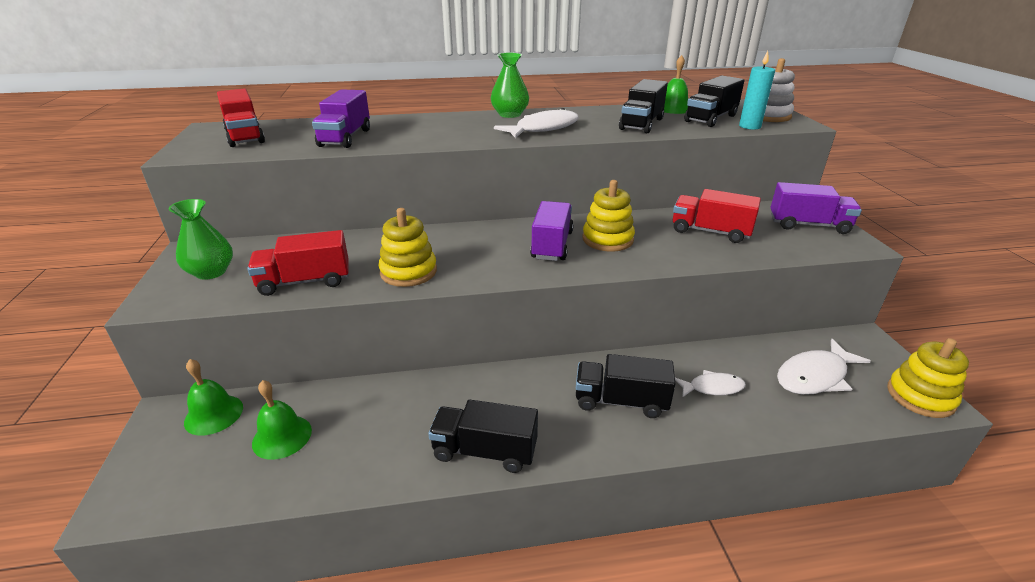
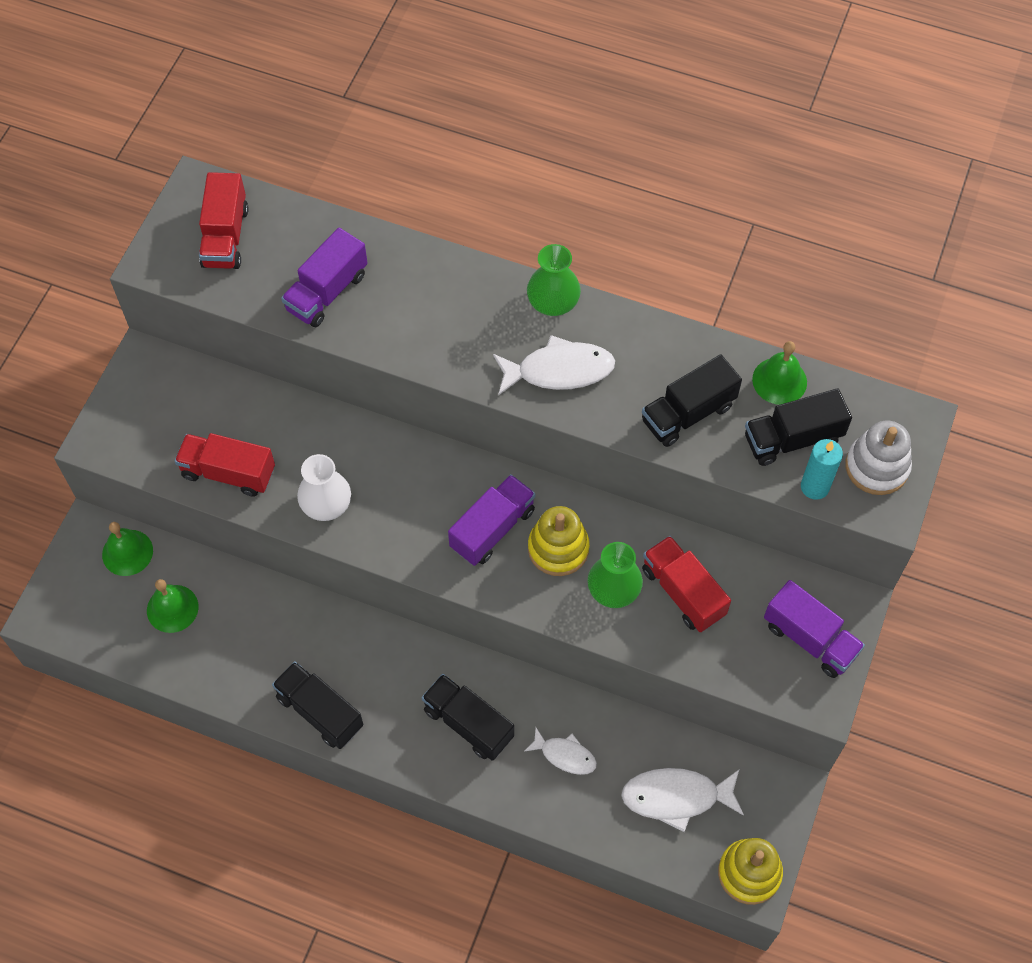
camera: 30 degrees right, 30 degrees up
green vase [169,199,233,280] -> green vase moved to [587,542,643,608]
yellow stacking toy [379,208,437,287] -> white vase [297,454,351,521]

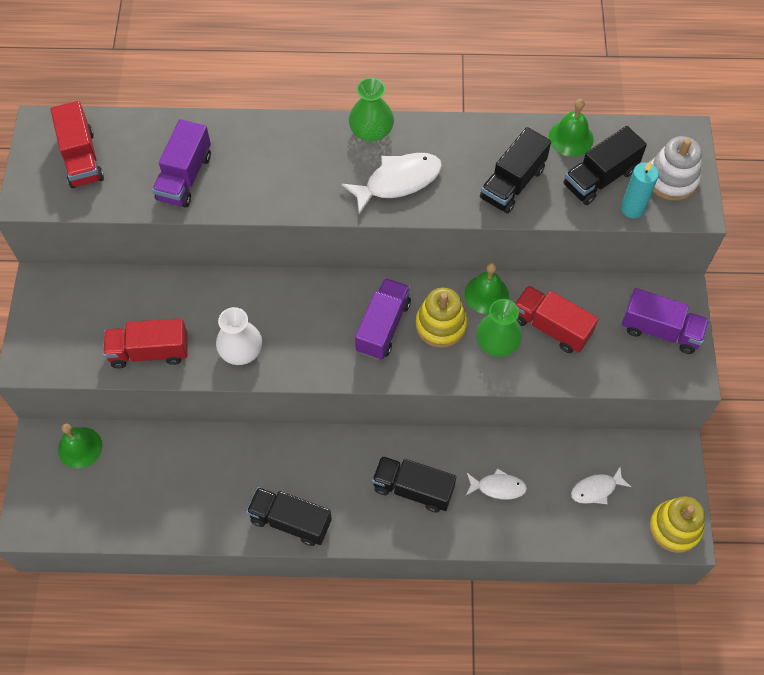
camera: 20 degrees left, 0 degrees up
green bell [147,579,199,633] -> green bell moved to [464,263,509,314]
white fish [621,768,744,832] -> white fish [571,467,631,504], size x0.61

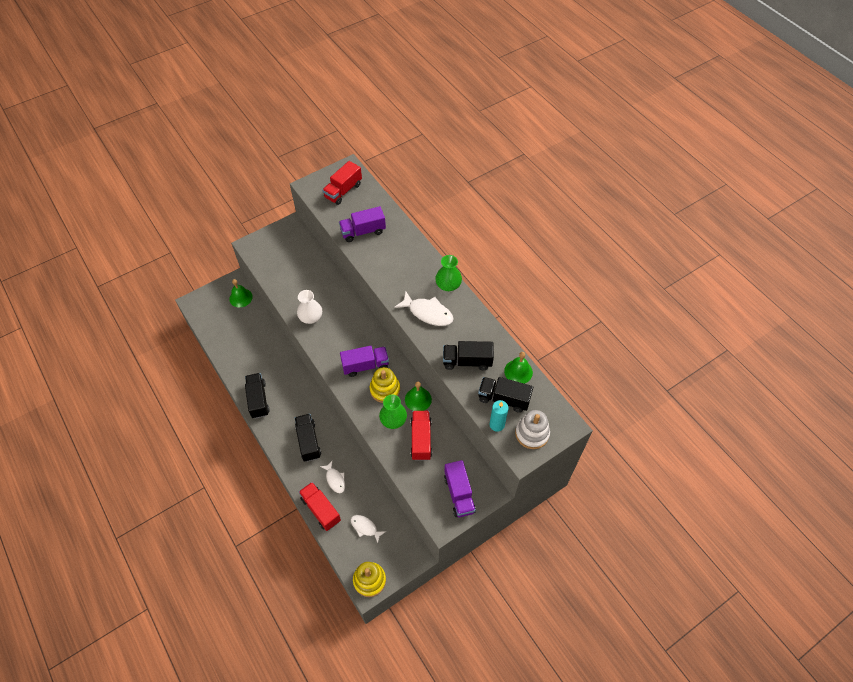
camera: 55 degrees right, 5 degrees down
red truck [103,318,188,368] -> red truck moved to [299,482,341,531]

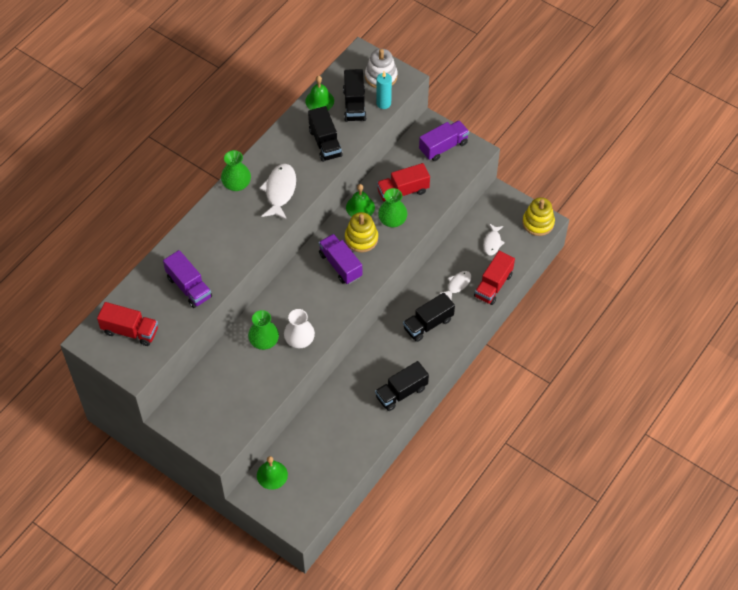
camera: 110 degrees left, 0 degrees up
none -> green vase [248,310,279,350]

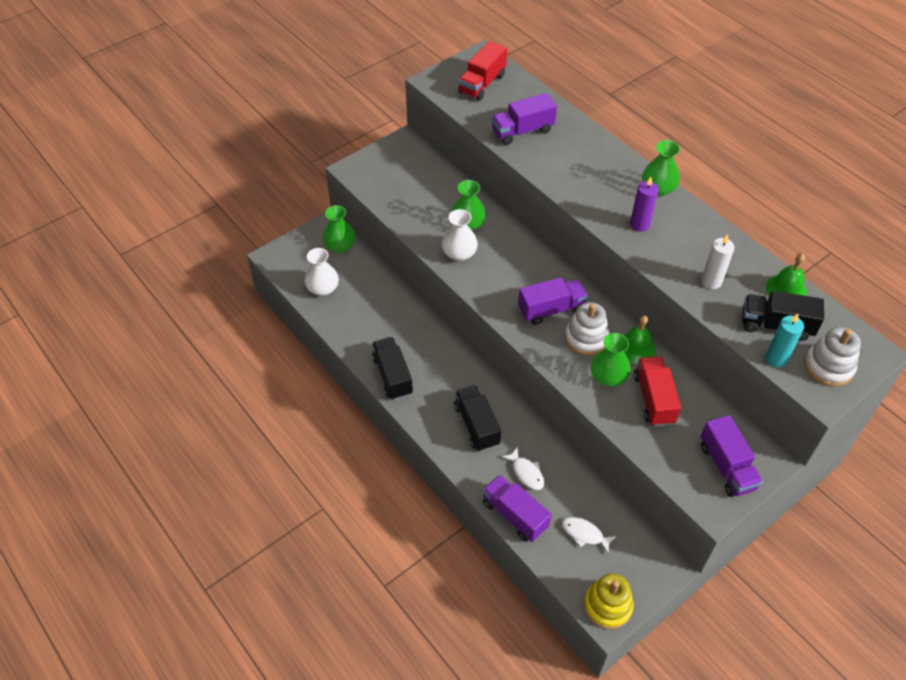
camera: 105 degrees right, 5 degrees down
green bell [257,456,288,490] -> green vase [322,205,355,253]
white fish [259,164,296,220] -> purple candle [630,177,658,232]
black truck [308,106,343,162] -> white candle [701,234,735,289]
yellow stacking toy [345,212,378,252] -> white stacking toy [565,302,609,356]
red truck [474,251,515,305] -> purple truck [482,475,551,542]
none -> white vase [305,248,339,296]

